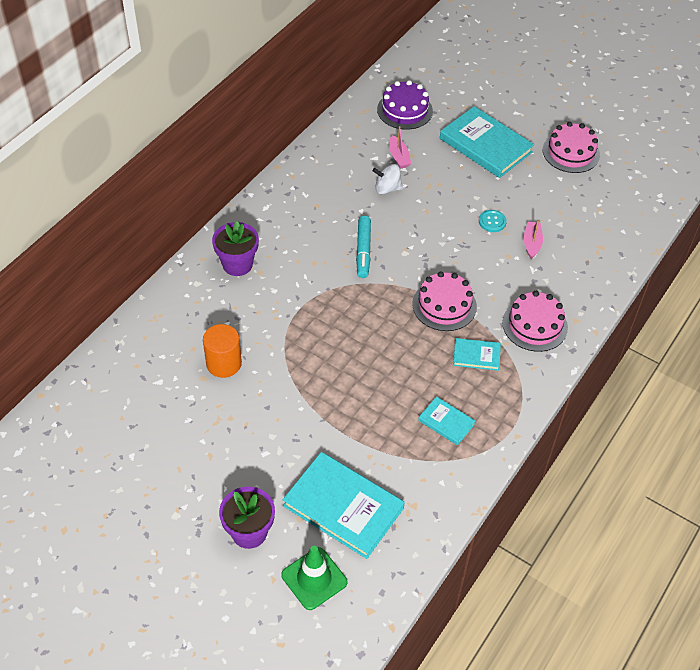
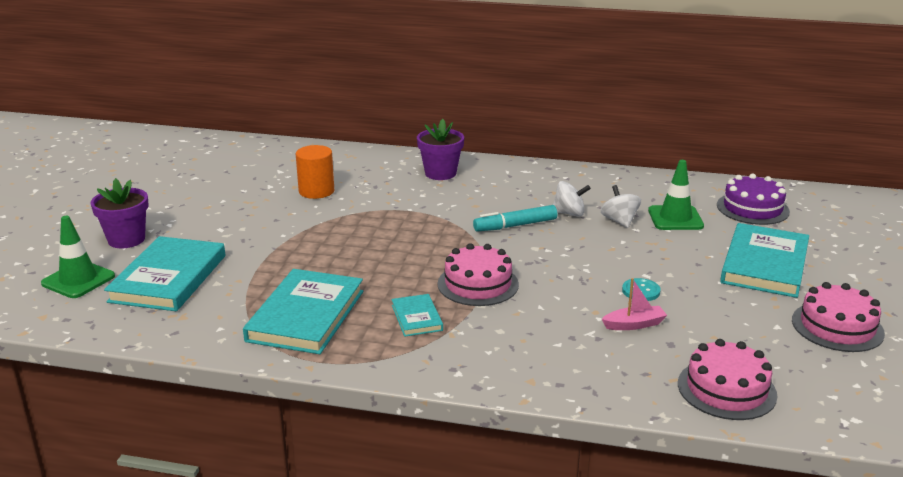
camera: 70 degrees right, 25 degrees down
pink boat [389,126,411,168] -> green traffic cone [648,160,704,230]
turquoise book [418,396,475,445] -> turquoise book [243,269,363,354], size x2.01
pink cake [502,291,568,352] -> pink cake moved to [678,339,777,420]
none -> white spinning top [553,181,591,217]

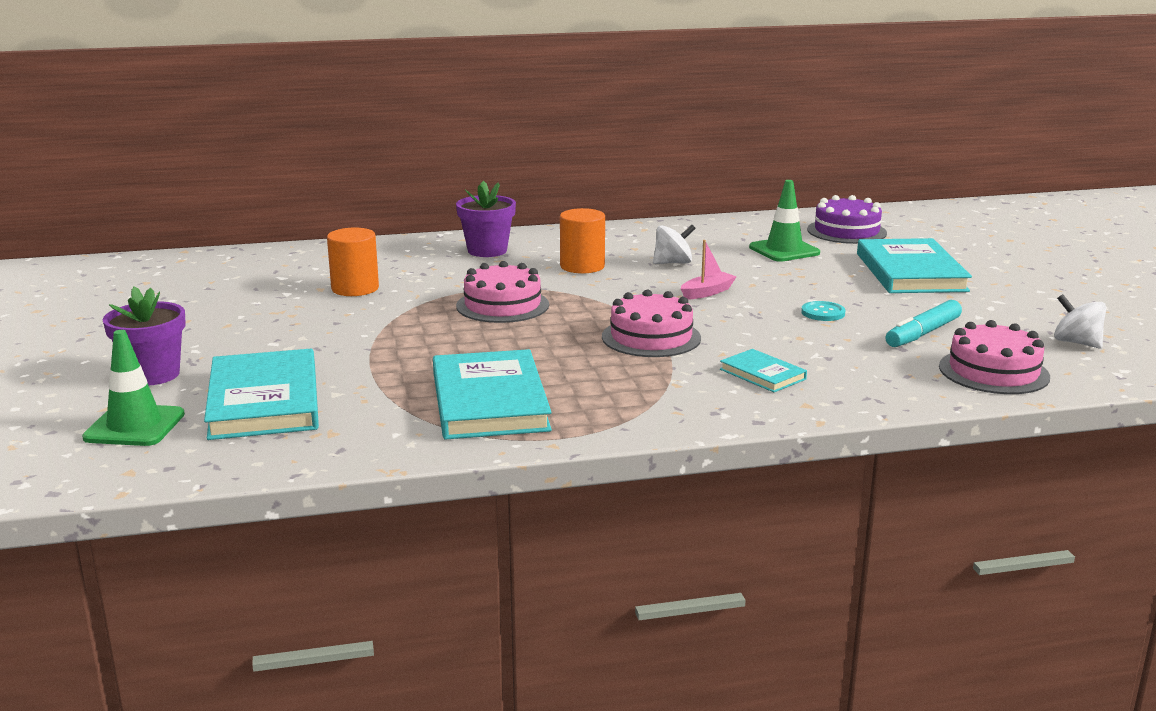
camera: 25 degrees left, 5 degrees down
turquoise book [392,294,443,337] -> turquoise book moved to [720,349,807,392]
turquoise marker [473,205,557,232] -> turquoise marker moved to [885,300,962,347]
white spinning top [601,185,641,228] -> white spinning top moved to [1054,294,1106,349]
pink boat [602,278,667,330] -> pink boat moved to [681,240,737,299]
pink cake [792,282,885,352] -> pink cake moved to [456,261,549,323]
none -> orange cylinder [560,208,605,274]

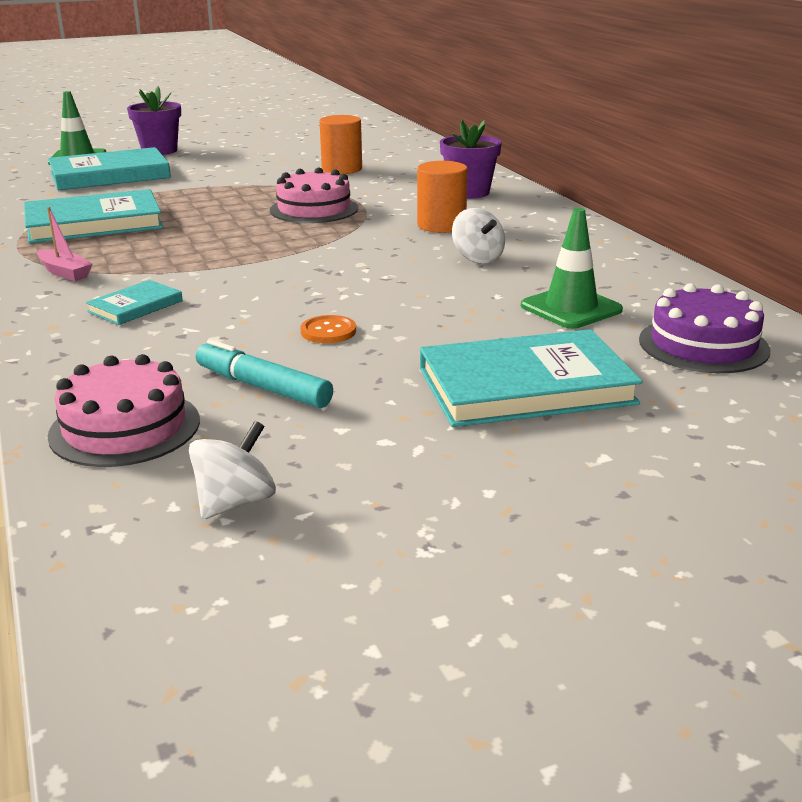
camera: 80 degrees right, 5 degrees up
pink cake [602,290,701,357] -> none
pink boat [681,240,737,299] -> pink boat moved to [37,207,93,281]
turquoise button [801,301,845,321] -> orange button [300,315,356,343]

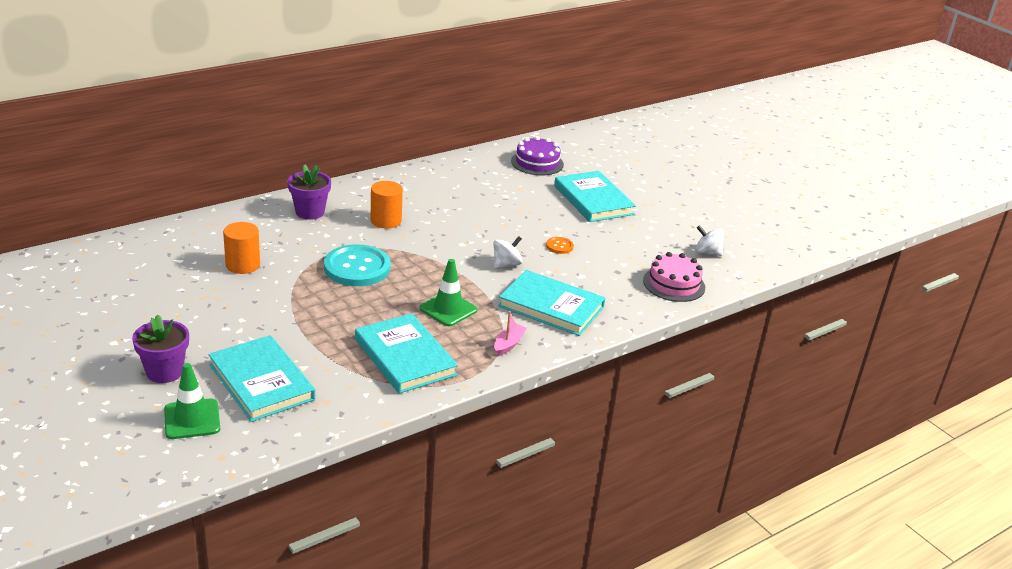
camera: 105 degrees left, 5 degrees up
turquoise book [86,280,183,325] -> turquoise book [498,270,605,336], size x2.01
turquoise marker [196,339,333,408] -> none
pink cake [270,168,358,223] -> turquoise button [324,244,390,286]
white spinning top [452,208,505,263] -> white spinning top moved to [494,236,522,268]
green traffic cone [521,208,623,329] -> green traffic cone moved to [420,259,477,326]

